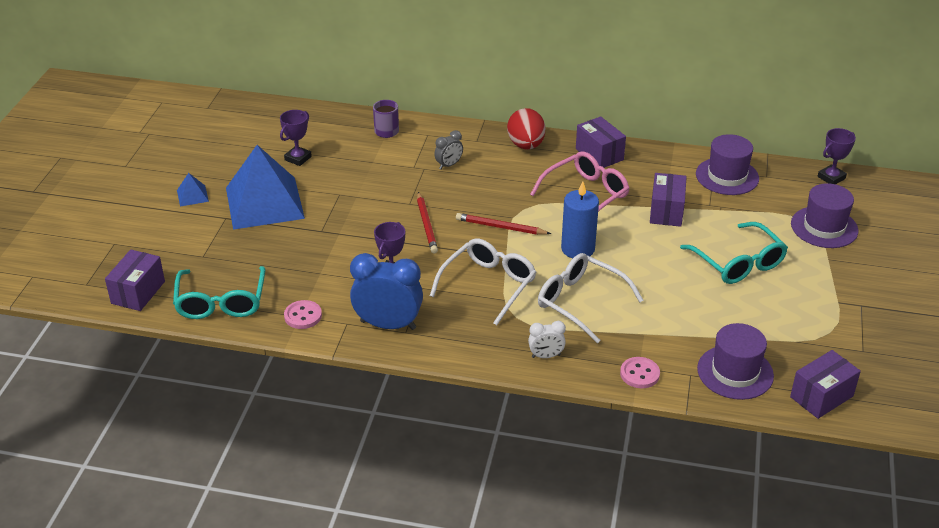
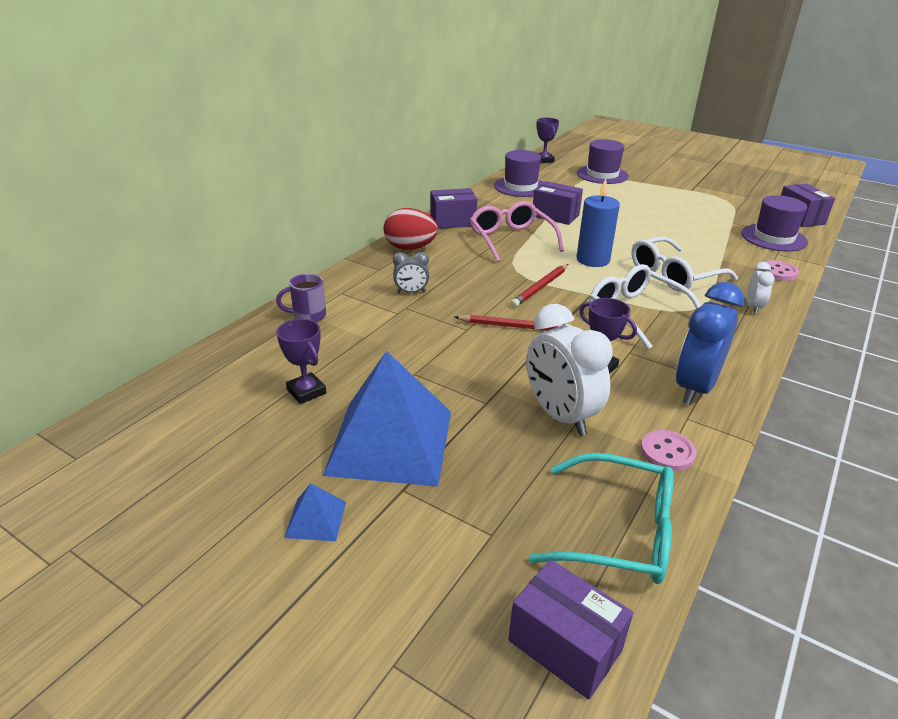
camera: 70 degrees left, 5 degrees down
grey clock [434,130,463,169] -> grey clock turned 105 degrees clockwise [393,252,429,293]
turquoise glasses [680,222,788,284] -> none
none -> white clock [526,304,613,436]

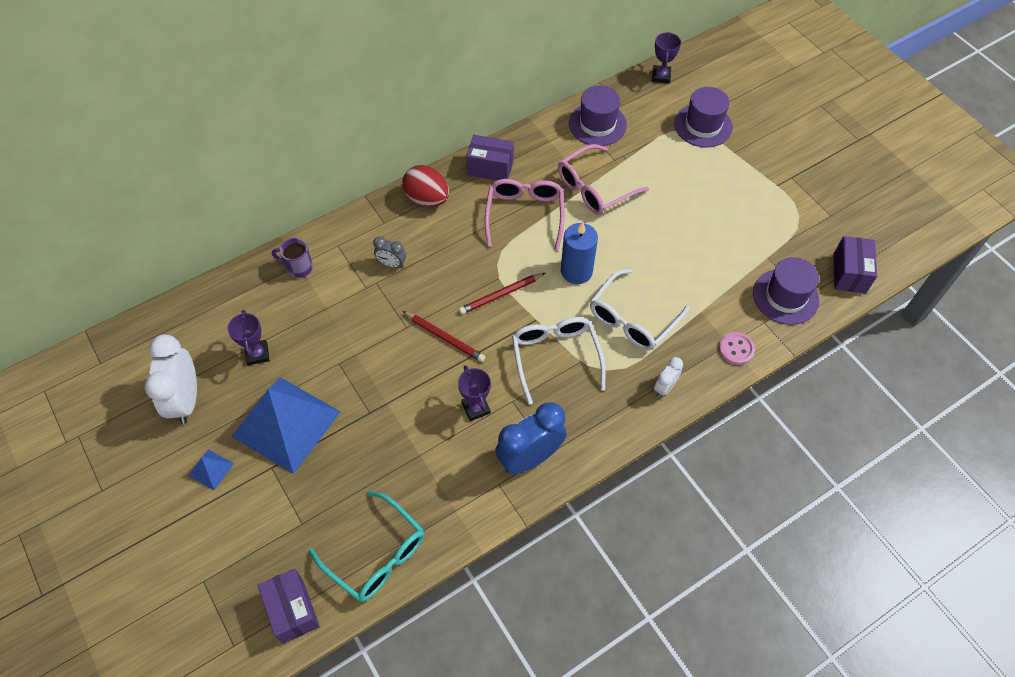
camera: 25 degrees right, 25 degrees up
white clock [526,304,613,436] -> white clock moved to [145,335,197,424]
purple box [533,181,583,225] -> pink glasses [558,144,649,215]
white glasses [632,236,738,292] -> white glasses turned 45 degrees counterclockwise [590,269,689,350]
pink button [641,430,697,471] -> none

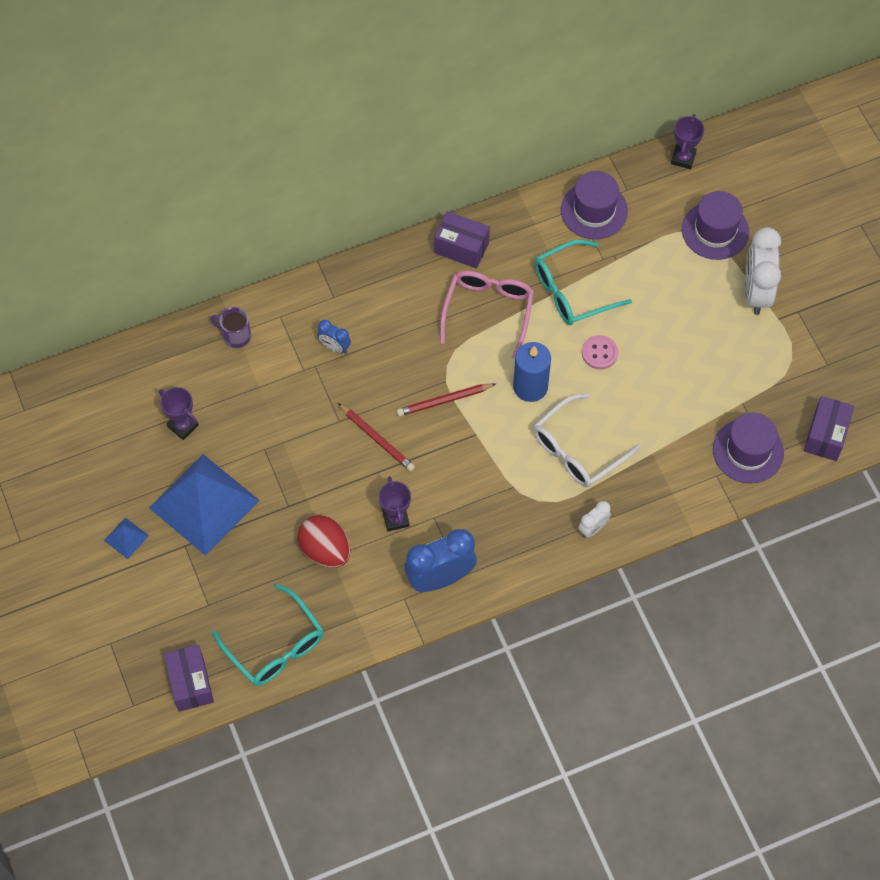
camera: 10 degrees right, 5 degrees up
white clock [145,335,197,424] -> white clock moved to [745,227,781,315]
purple trophy [228,310,269,365] -> purple trophy turned 45 degrees counterclockwise [159,387,199,440]
grey clock [373,236,406,268] -> blue clock [317,320,351,354]
red egg [403,165,449,207] -> red egg moved to [298,515,350,568]
white glasses [512,317,606,405] -> none
pink glasses [558,144,649,215] -> turquoise glasses [535,239,632,325]
pink button [719,332,755,365] -> pink button moved to [582,335,618,369]

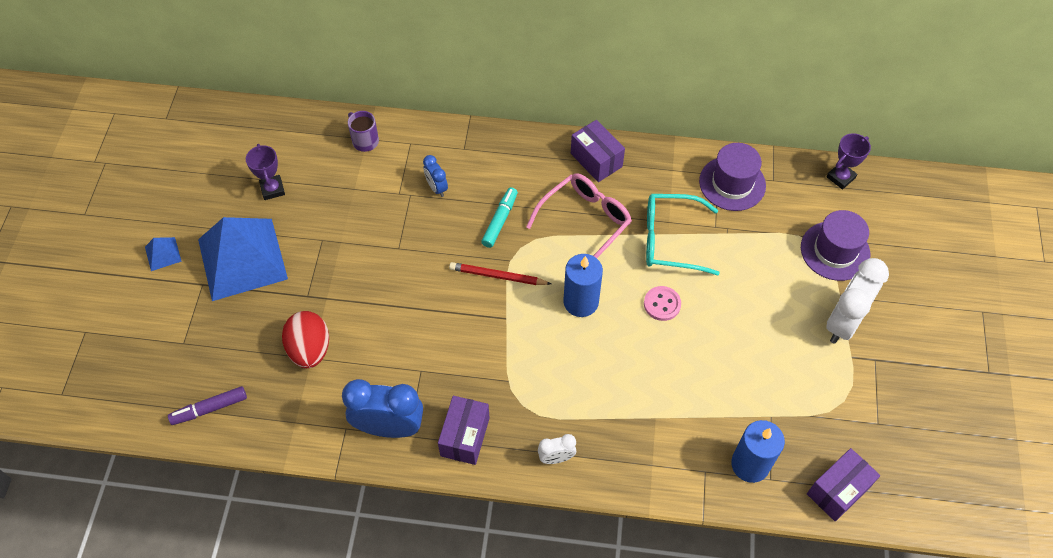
camera: 30 degrees right, 5 degrees down
purple box [164,645,214,712] -> purple box moved to [438,396,490,465]
turquoise glasses [212,584,324,686] -> purple marker [168,386,247,425]
red pencil [338,403,415,472] -> none
purple trophy [378,476,411,531] -> none
white glasses [533,393,641,487] -> none
purple hat [713,413,784,483] -> blue candle [731,420,785,483]
none -> turquoise marker [481,187,518,248]

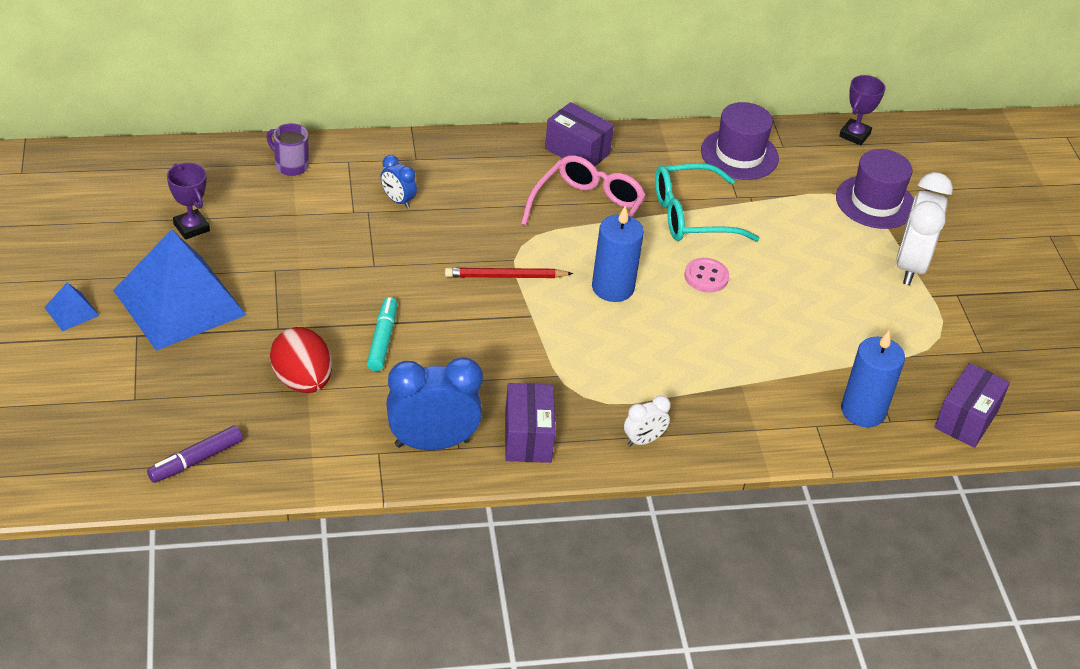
camera: 20 degrees left, 15 degrees down
turquoise marker [481,187,518,248] -> turquoise marker moved to [367,297,397,371]

